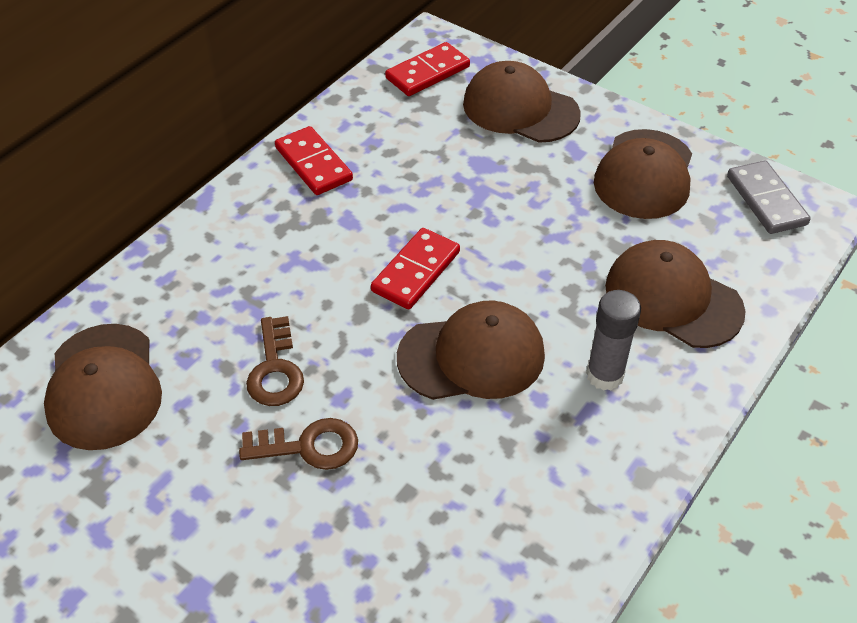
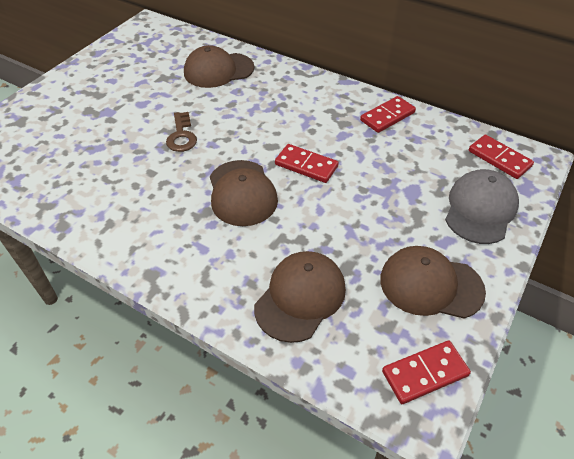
camera: 85 degrees right, 0 degrees up
brown key [246,316,304,406] -> none
brown cap [463,61,581,143] -> grey cap [445,169,519,244]
grey glue stick [586,290,641,391] -> none
grey domino [727,161,811,234] -> red domino [382,340,471,404]

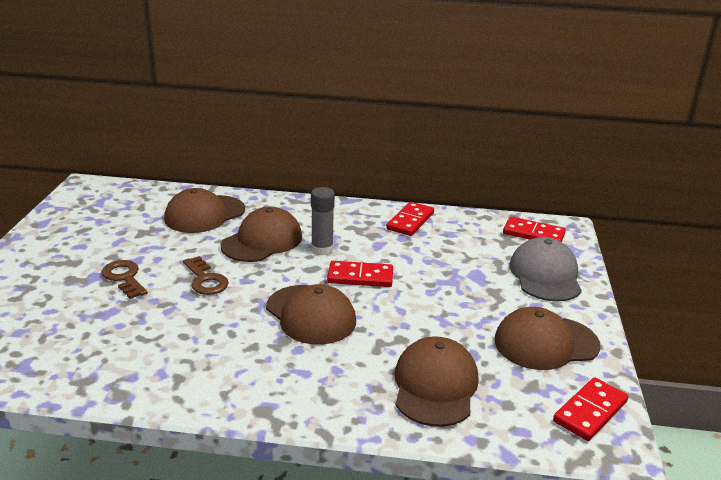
camera: 25 degrees left, 20 degrees down
none -> brown key [101,260,148,299]
none -> brown cap [221,206,302,262]
none -> grey glue stick [311,187,335,256]

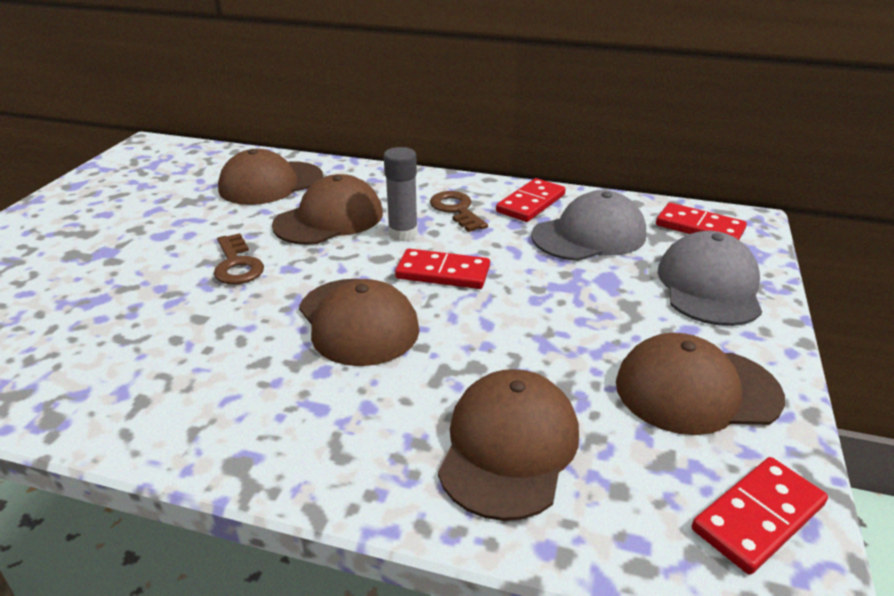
camera: 10 degrees right, 5 degrees up
brown key [101,260,148,299] -> brown key moved to [430,191,488,232]
none -> grey cap [531,190,646,261]

